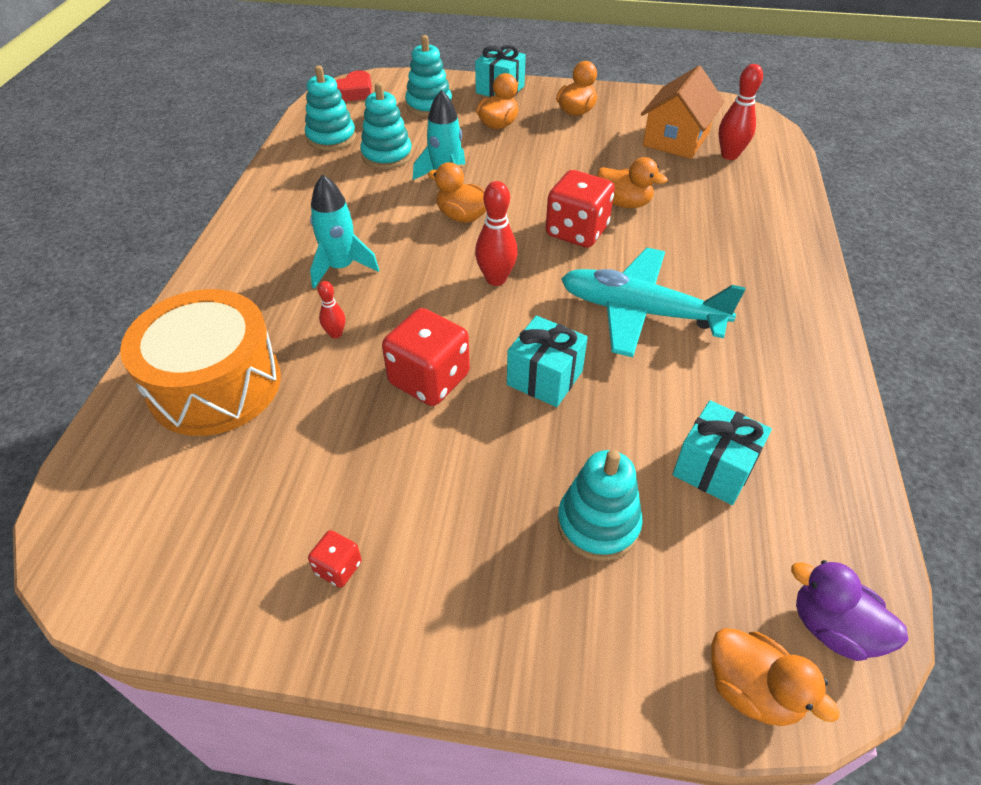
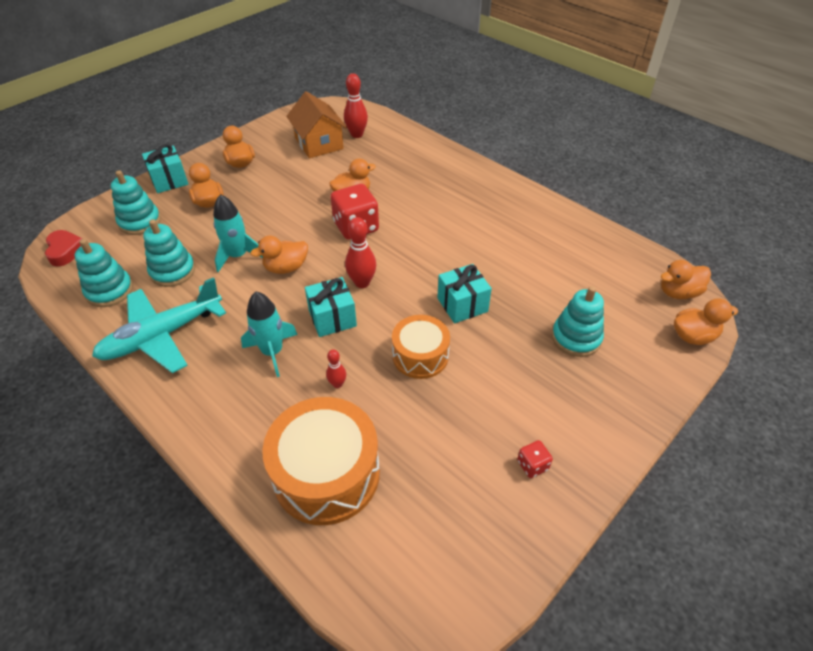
camera: 55 degrees left, 0 degrees up
red dice [382,308,470,406] -> orange drum [392,315,450,379]
turquoise plane [561,248,745,357] -> turquoise plane moved to [92,277,226,373]
turquoise gift [673,400,772,505] -> turquoise gift moved to [305,277,357,337]
purple duck [791,560,908,661] -> orange duck [661,260,711,299]

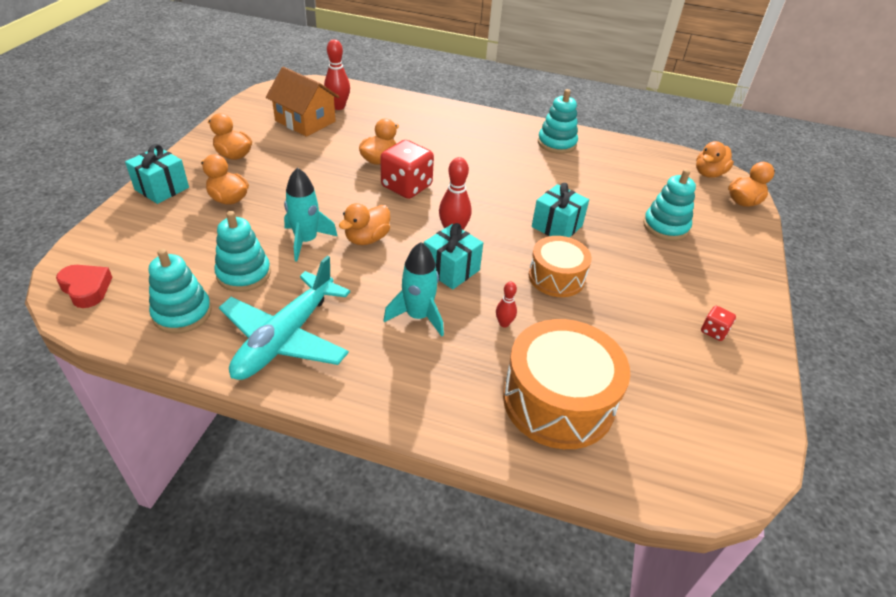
camera: 30 degrees left, 5 degrees down
turquoise stacking toy [111,170,161,235] -> turquoise stacking toy moved to [538,89,578,154]

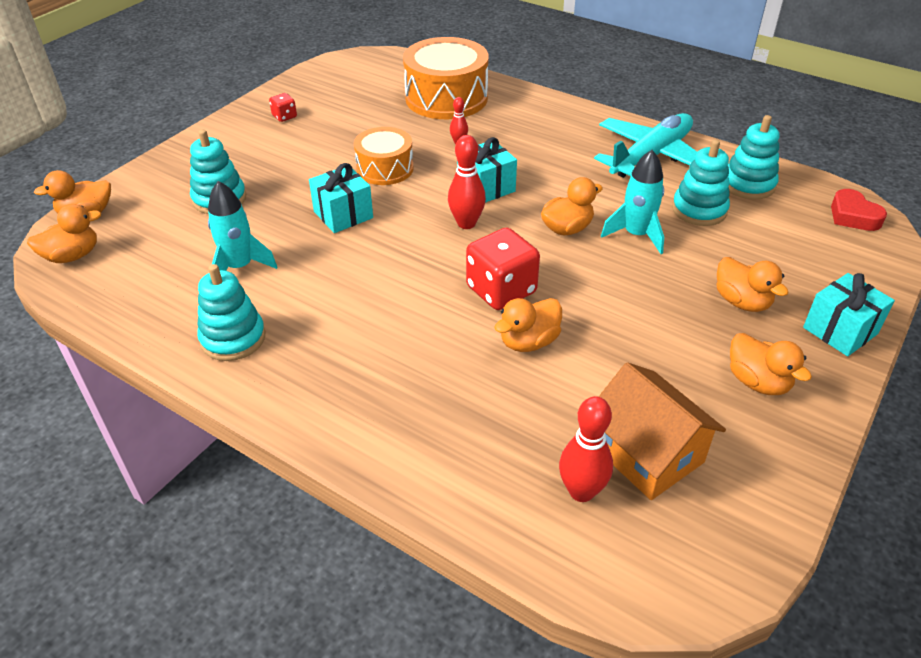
camera: 160 degrees left, 0 degrees up
turquoise rocket [383,242,444,337] -> turquoise rocket moved to [208,181,277,271]

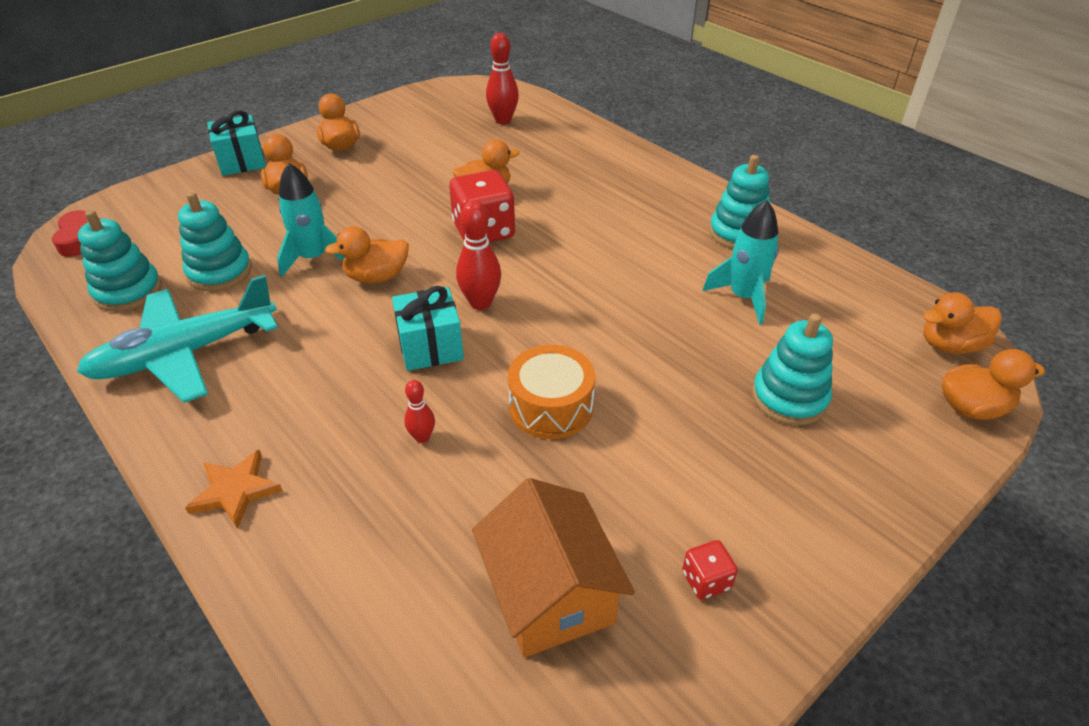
camera: 165 degrees left, 0 degrees up
turquoise gift [309,163,373,233] -> none
orange drum [403,37,489,119] -> none
orange house [599,362,726,500] -> orange house moved to [472,478,635,657]
none -> orange star [185,450,283,529]

